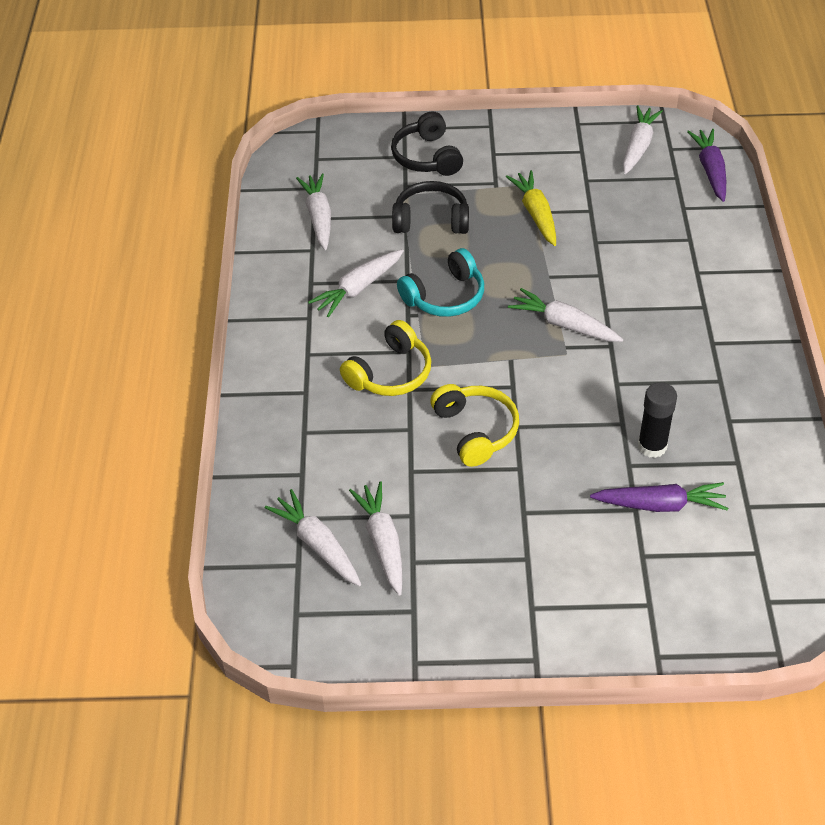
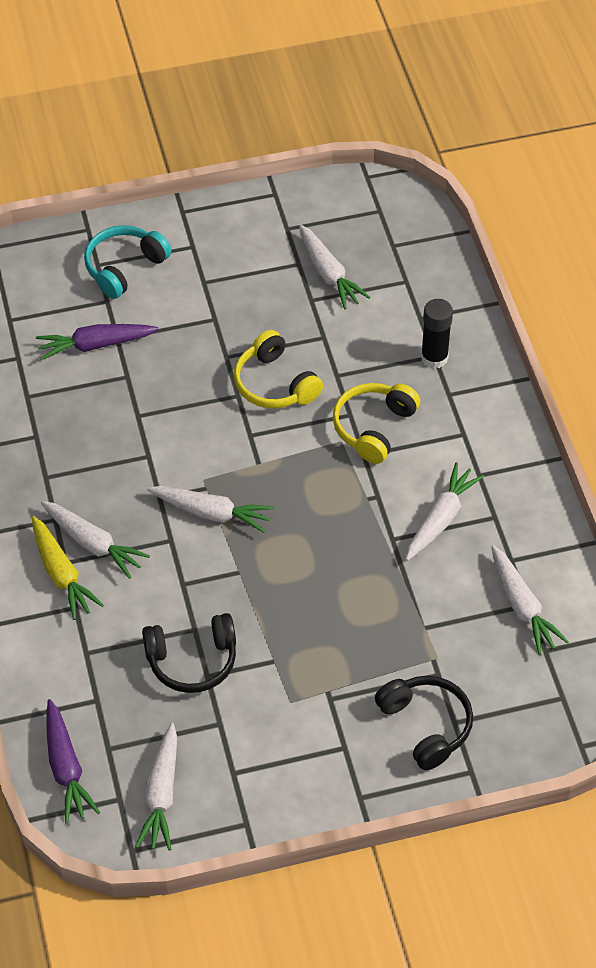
camera: 165 degrees right, 5 degrees up
white carrot [265,489,361,586] -> white carrot moved to [41,501,150,579]
black headphones [392,181,469,234] -> black headphones moved to [142,613,236,693]
turquoise headphones [397,248,484,317] -> turquoise headphones moved to [84,225,172,299]
yellow carrot [506,170,556,246] -> yellow carrot moved to [32,516,104,620]
black glue stick [638,382,677,458] -> black glue stick moved to [421,299,453,369]

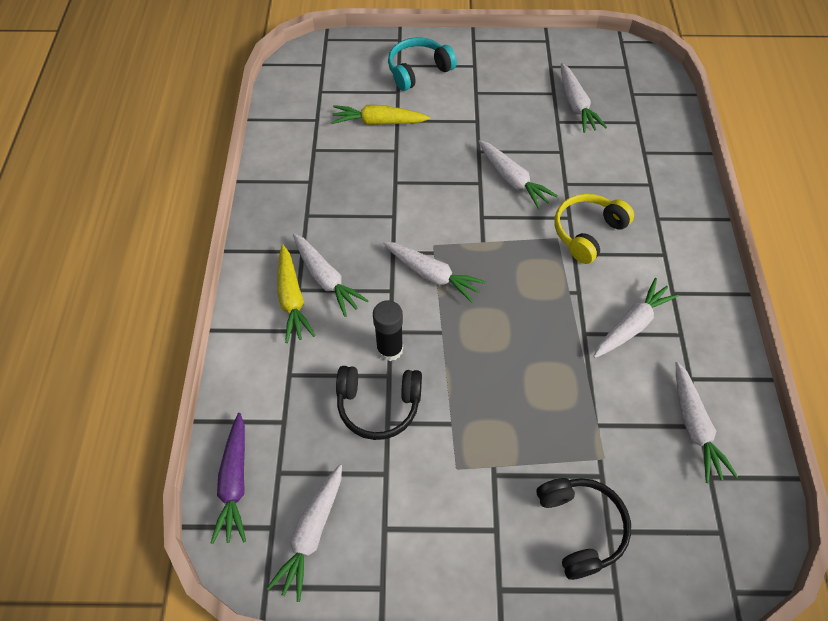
camera: 15 degrees right, 5 degrees up
purple carrot [36,324,158,360] -> yellow carrot [331,105,430,125]
yellow headphones [234,330,323,408] -> white carrot [478,140,558,210]
black glue stick [421,299,453,369] -> black glue stick moved to [373,300,403,361]

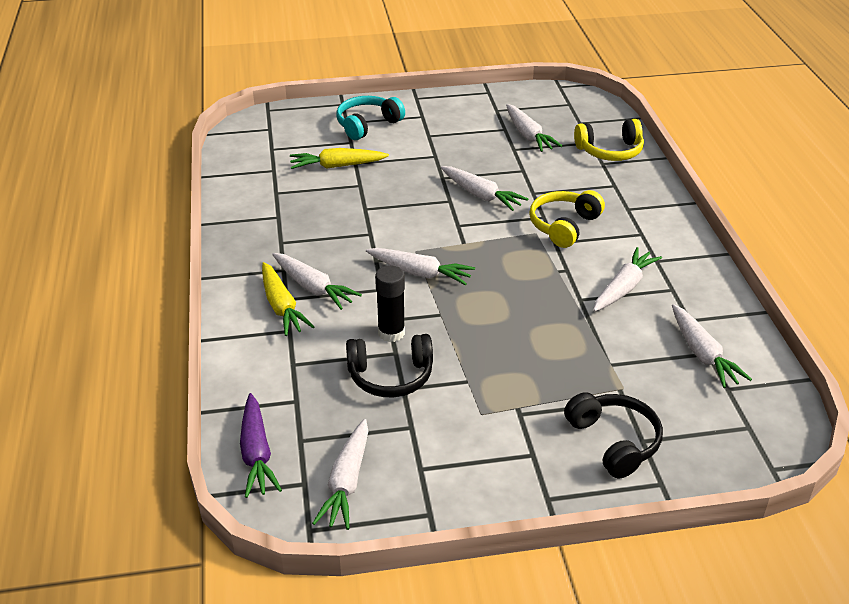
camera: 10 degrees left, 20 degrees down
none -> yellow headphones [574,119,644,161]

